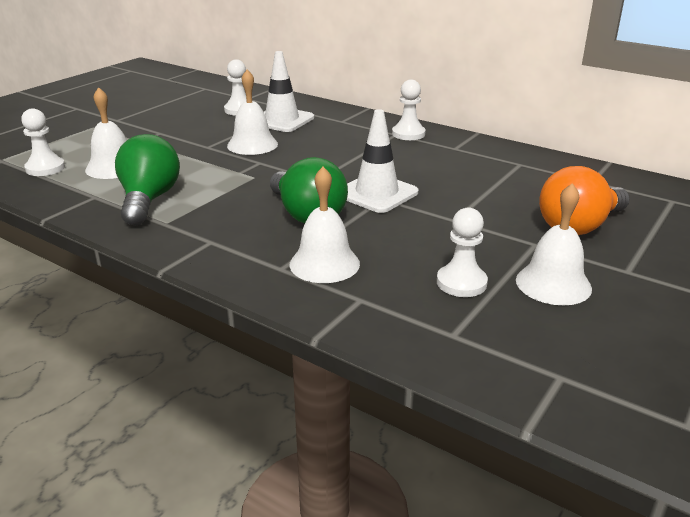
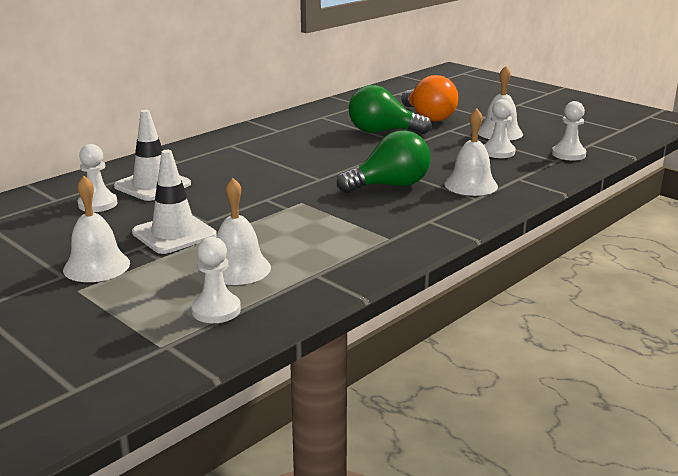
camera: 80 degrees left, 5 degrees down
green light bulb [115,134,180,226] -> green light bulb moved to [348,85,432,134]
white bell [227,70,278,155] -> white bell moved to [63,176,130,282]
white traffic cone [347,109,418,213] -> white traffic cone moved to [132,150,217,254]
white pawn [392,79,425,140] -> white pawn moved to [552,101,586,161]

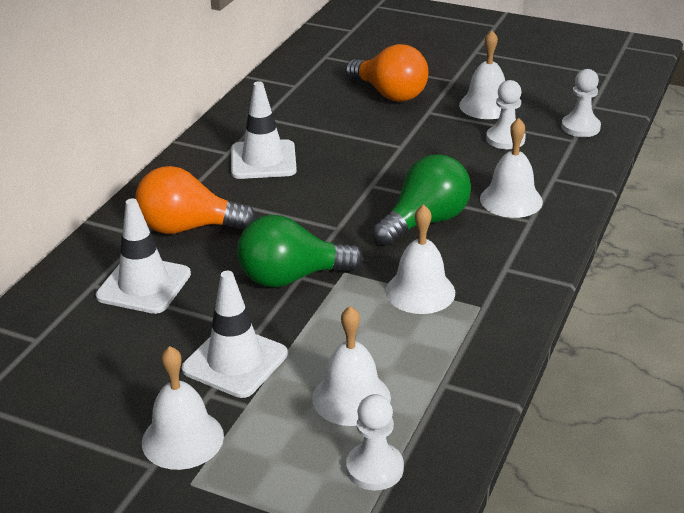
camera: 20 degrees left, 10 degrees up
white pawn [78,144,118,212] -> none
green light bulb [348,85,432,134] -> green light bulb moved to [237,215,363,288]
none -> orange light bulb [135,166,256,234]
none -> white traffic cone [231,81,297,179]
none -> white bell [385,204,455,314]

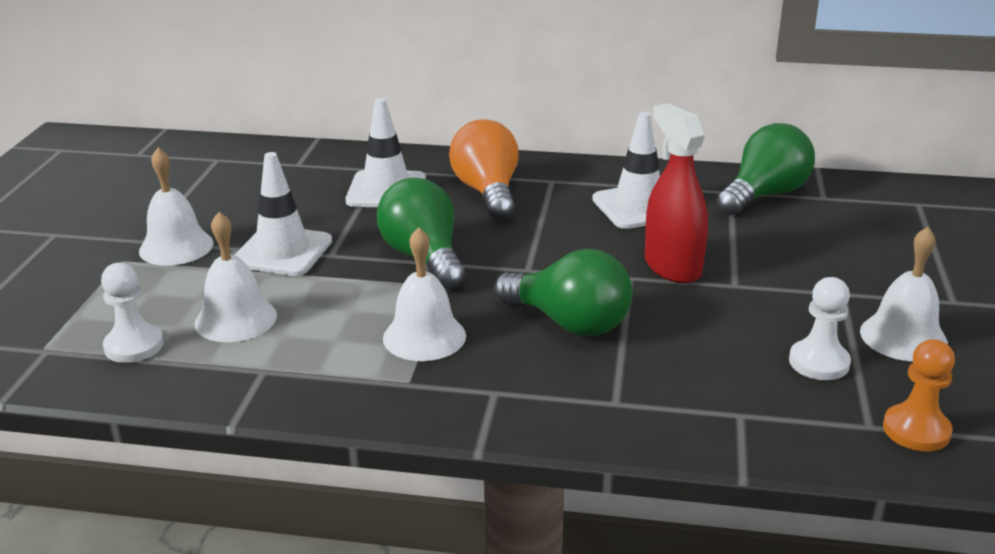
camera: 75 degrees right, 5 degrees down
orange light bulb [346,44,428,101] -> none
white bell [480,118,543,218] -> none
white pawn [561,69,601,137] -> orange pawn [883,339,955,452]
none -> red spray bottle [645,103,708,283]
none -> green light bulb [717,123,815,216]

